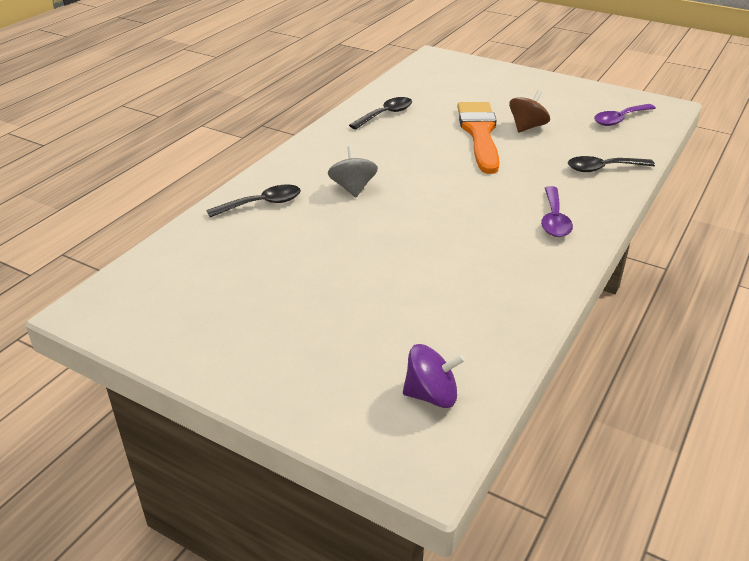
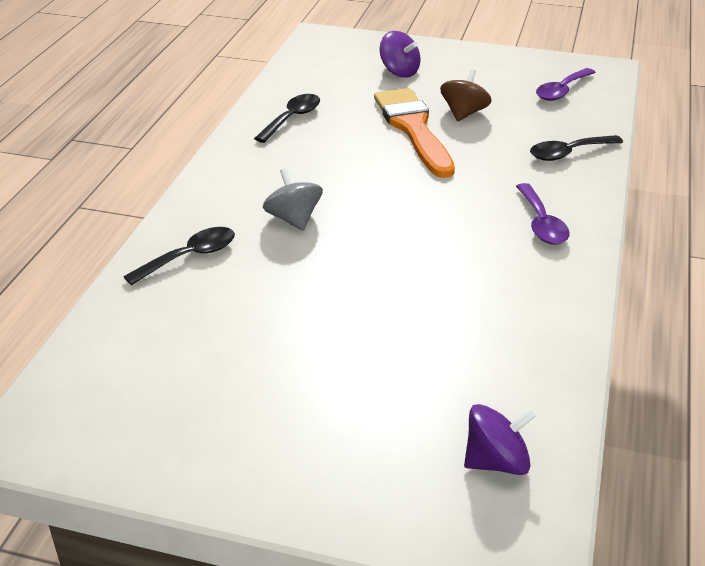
camera: 15 degrees left, 0 degrees up
none -> purple spinning top [380,31,421,77]

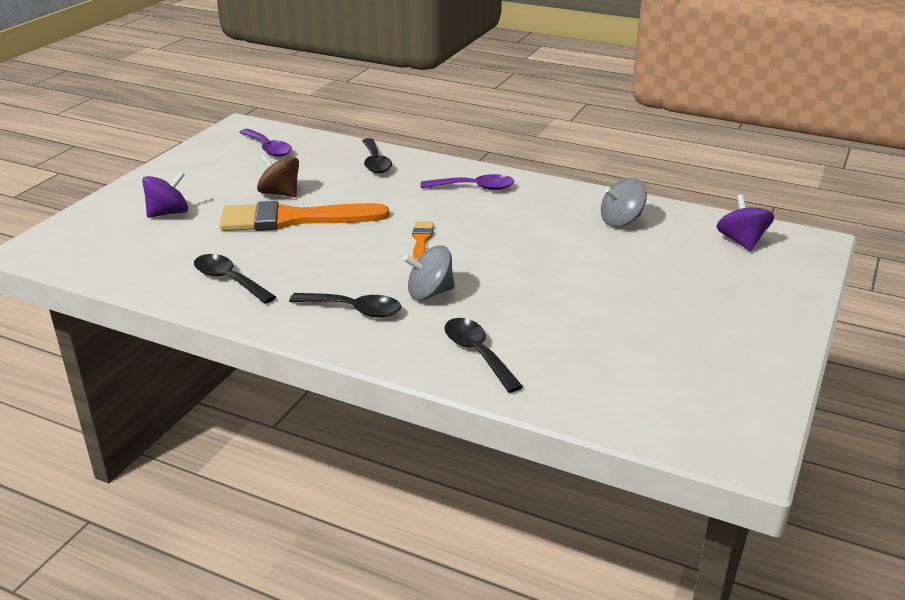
camera: 80 degrees left, 5 degrees down
none -> black spoon [289,293,401,318]
none -> orange brush [412,221,434,260]
none -> grey spinning top [601,178,647,227]

